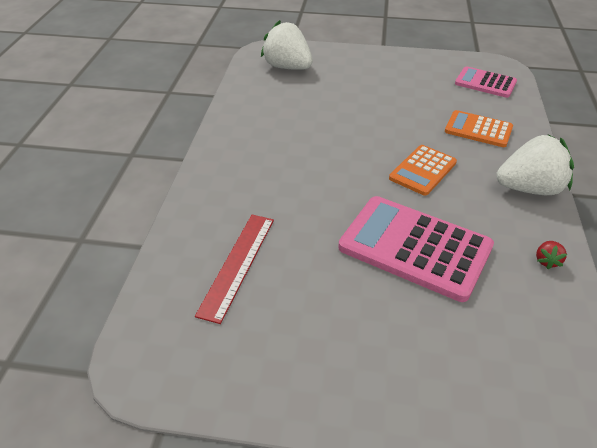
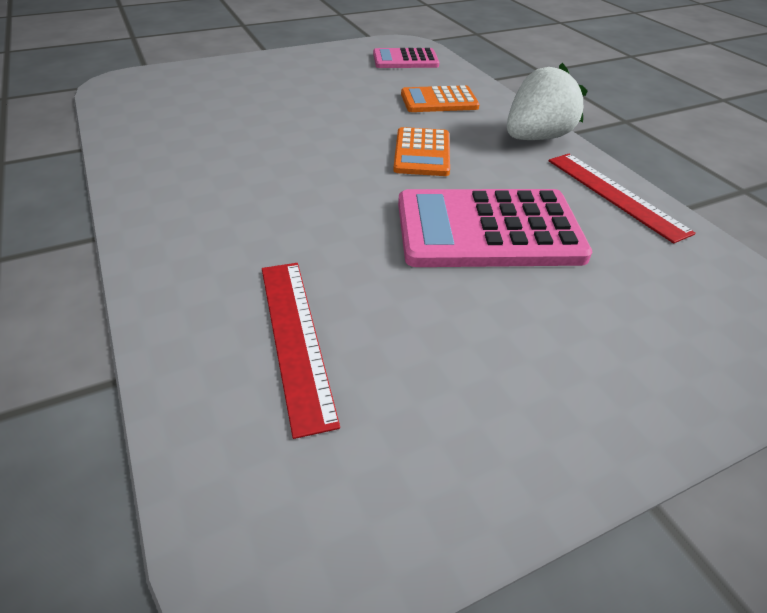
camera: 35 degrees left, 0 degrees up
white strawberry [261,20,313,70] -> none
red strawberry [536,241,567,269] -> red ruler [549,154,696,244]

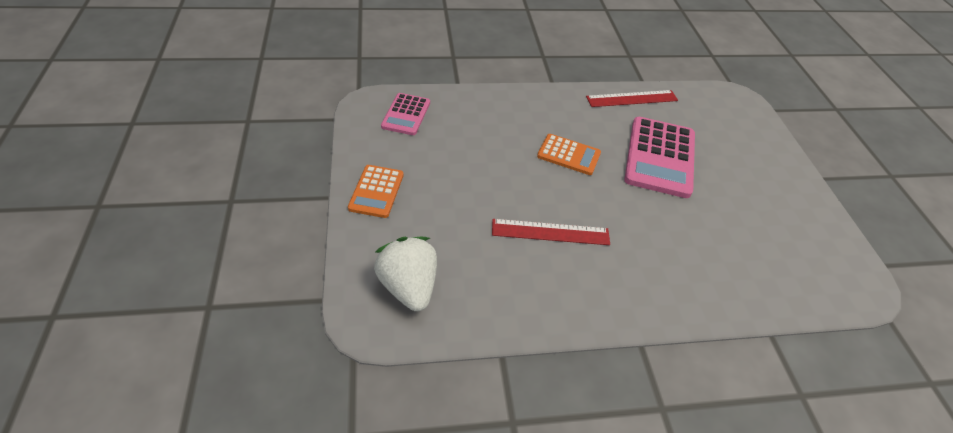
camera: 75 degrees left, 5 degrees up
red ruler [262,263,340,439] -> red ruler moved to [492,219,610,245]
orange calculator [401,85,480,112] -> orange calculator moved to [348,165,404,218]
white strawberry [507,63,588,140] -> white strawberry moved to [374,237,437,311]

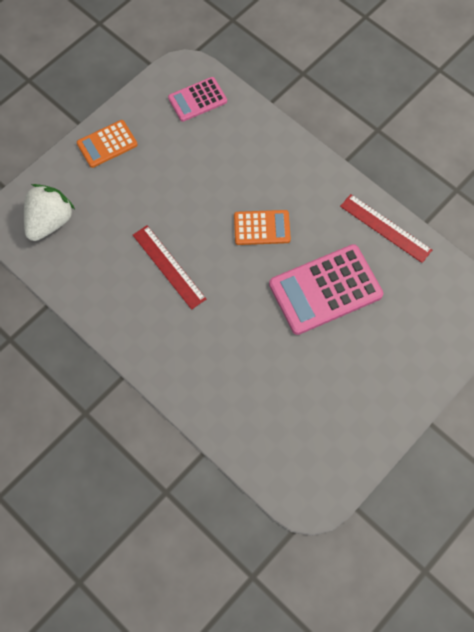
camera: 55 degrees right, 20 degrees up
orange calculator [537,134,601,175] -> orange calculator turned 75 degrees counterclockwise [234,210,291,245]

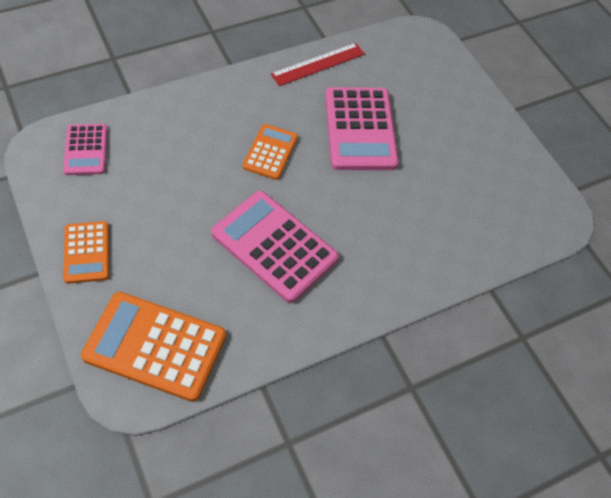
camera: 75 degrees left, 10 degrees down
white strawberry [24,184,75,241] -> orange calculator [81,292,226,402]
red ruler [133,225,206,310] -> pink calculator [211,191,339,303]

